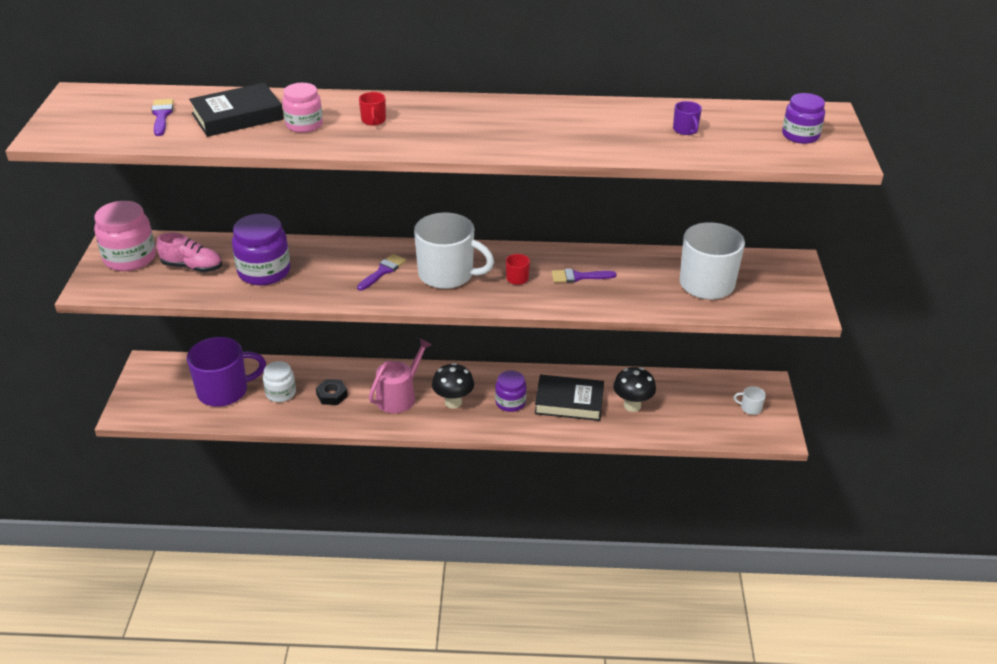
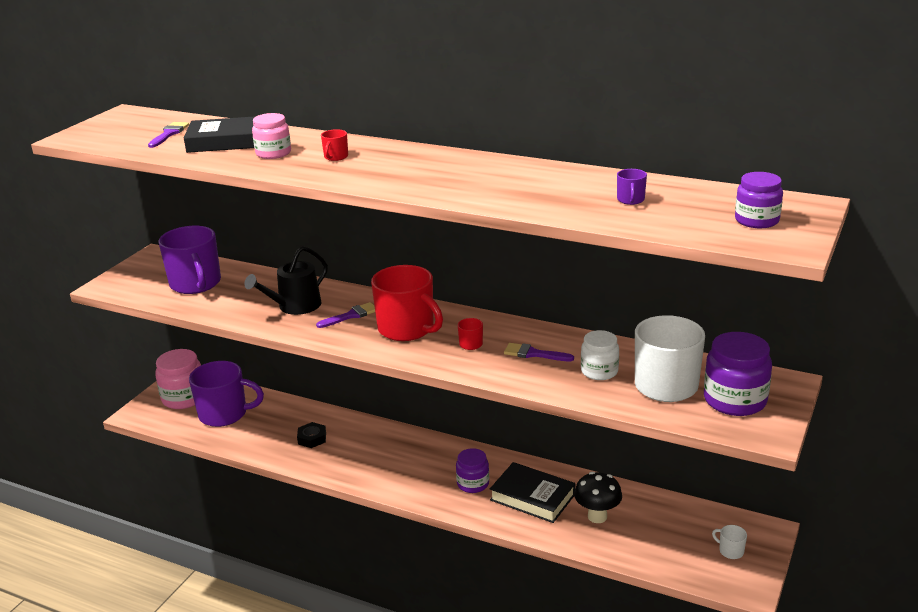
camera: 25 degrees right, 10 degrees down
pink jar [94,201,156,271] -> pink jar moved to [155,349,201,409]
pink shoe [156,233,222,272] -> purple mug [158,226,221,294]
purple jar [232,214,290,285] -> purple jar moved to [704,332,772,416]
white jar [263,361,296,402] -> white jar moved to [581,330,619,380]
pink watering can [369,338,432,413] -> none
white mug [414,213,494,289] -> red mug [371,265,443,341]
black mushroom [432,363,474,409] -> none
none -> black watering can [244,246,328,315]

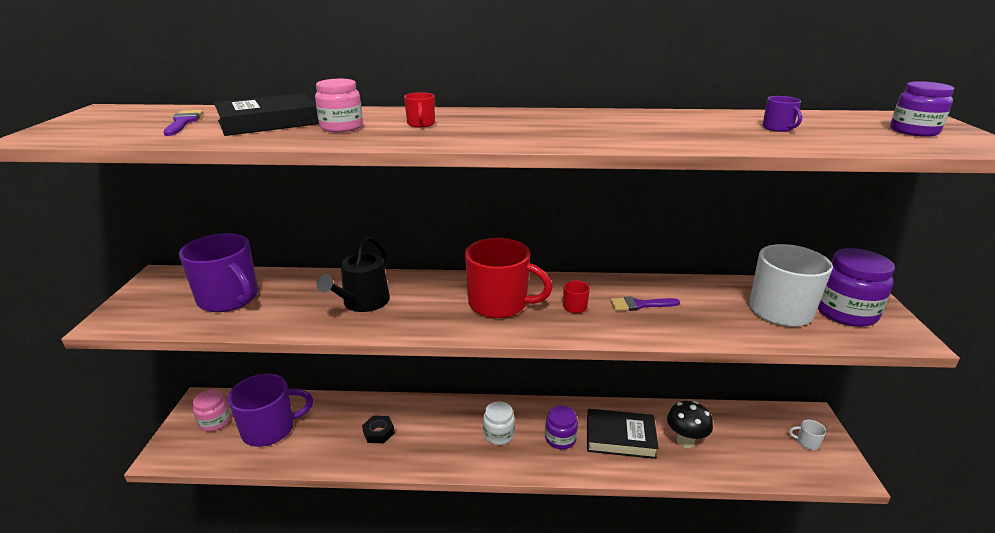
camera: 25 degrees left, 0 degrees up
pink jar [155,349,201,409] -> pink jar [193,389,231,432], size x0.63
purple brush [316,302,375,328] -> none
white jar [581,330,619,380] -> white jar moved to [483,401,515,445]

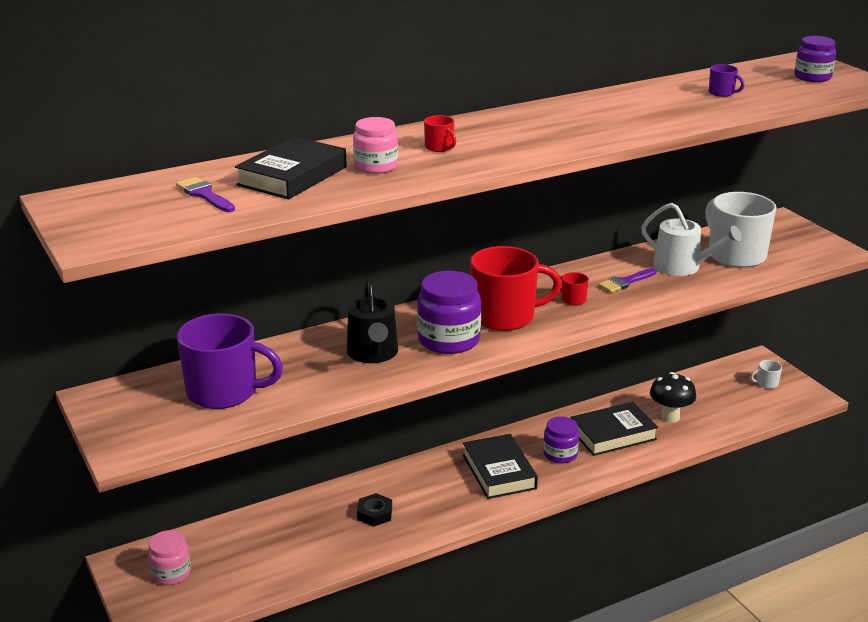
camera: 30 degrees left, 0 degrees up
purple mug [228,373,313,447] -> none
white jar [483,401,515,445] -> black book [463,434,538,499]
purple jar [818,248,895,327] -> purple jar moved to [417,271,481,354]
none -> white watering can [641,203,742,276]

